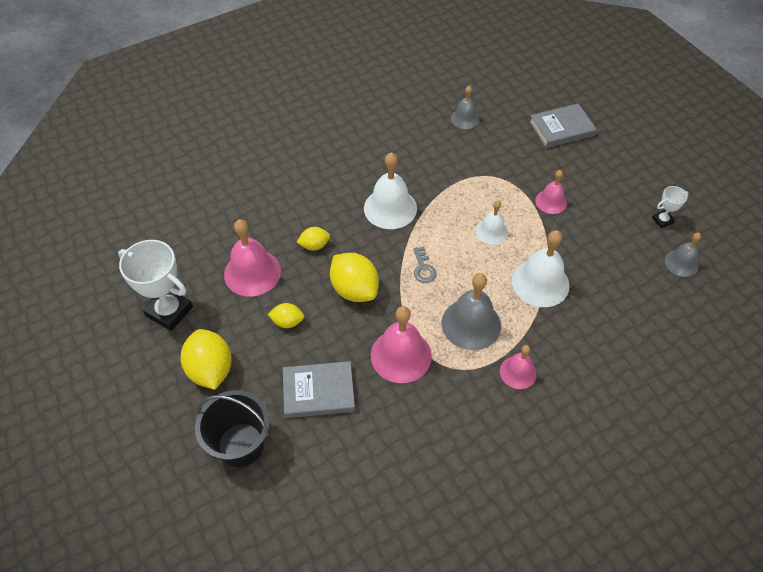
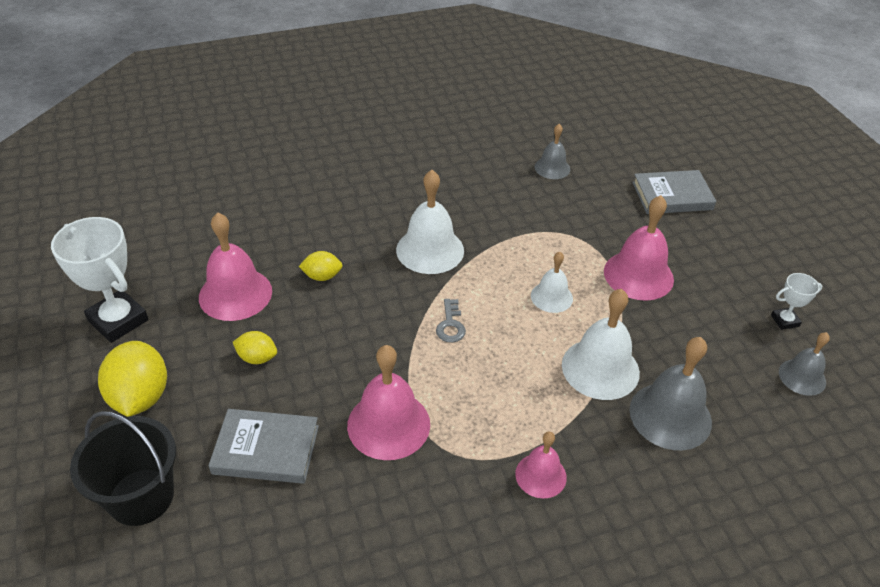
camera: 10 degrees right, 10 degrees down
yellow lemon [330,253,379,302] -> none
grey bell [442,273,501,350] -> grey bell moved to [630,337,712,450]
pink bell [535,170,567,214] -> pink bell [604,195,674,301], size x1.69

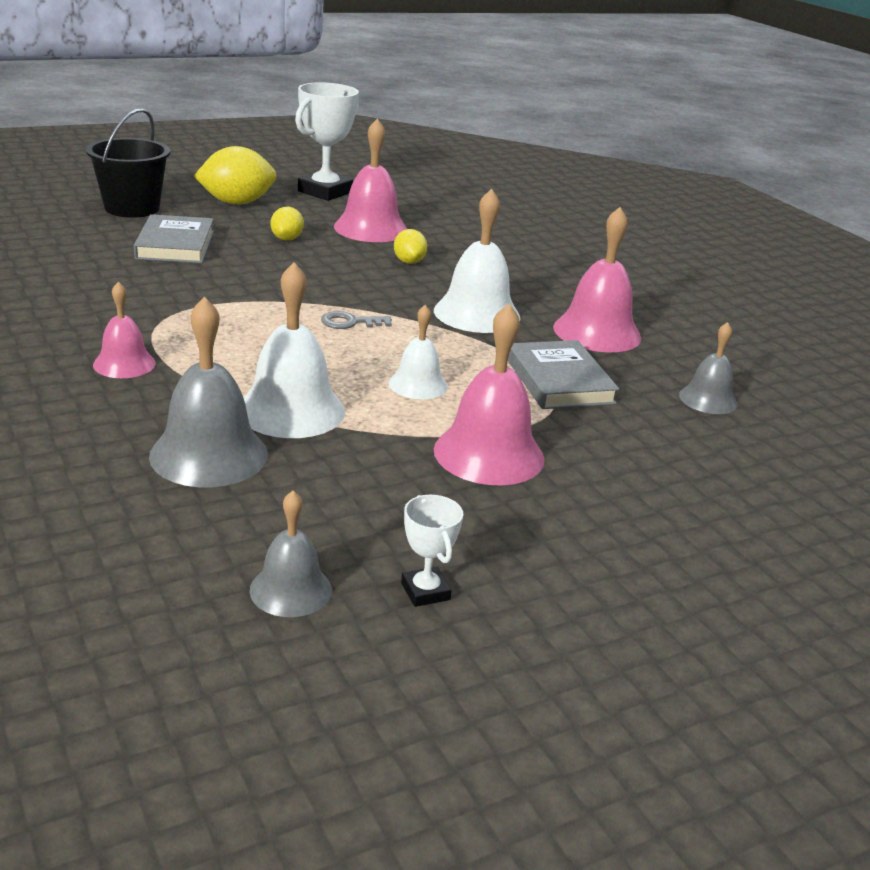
camera: 80 degrees right, 15 degrees down
pink bell [347,345,430,460] -> pink bell moved to [553,207,641,352]
grey book [632,170,716,214] -> grey book moved to [508,340,619,409]

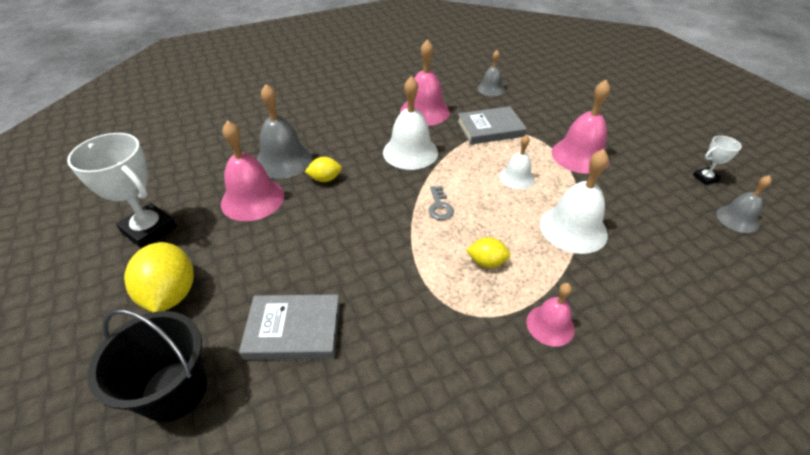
camera: 85 degrees left, 15 degrees up
grey bell [149,297,268,487] -> grey bell moved to [256,84,313,179]
yellow lemon [271,207,304,240] -> yellow lemon moved to [466,237,511,268]

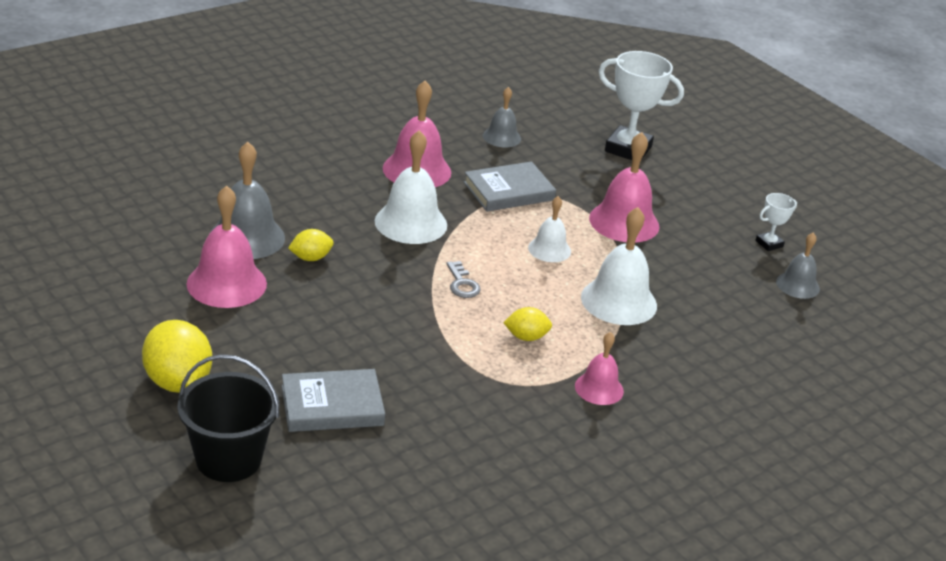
camera: 15 degrees left, 10 degrees down
white trophy [67,133,177,248] -> white trophy moved to [599,51,684,160]

